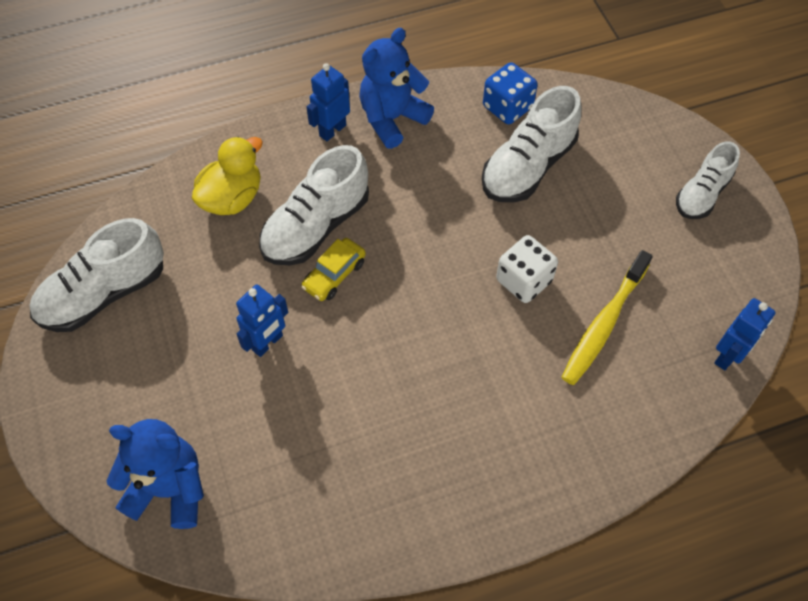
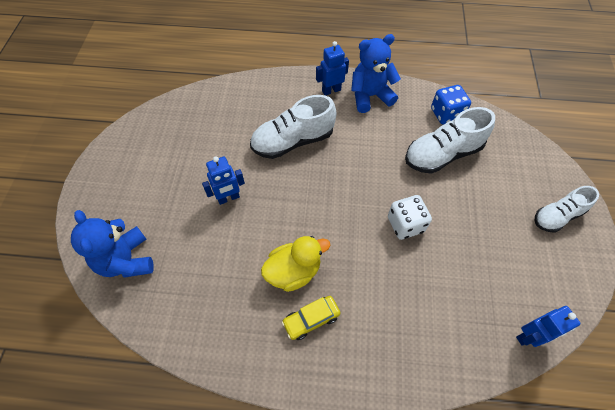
camera: 25 degrees right, 0 degrees up
white shoe [29,218,164,332] -> none
blue teddy bear [107,419,204,529] -> blue teddy bear turned 150 degrees counterclockwise [71,210,154,277]
yellow duck [192,136,263,215] -> yellow duck moved to [261,236,330,292]
yellow car [301,238,366,301] -> yellow car moved to [282,296,341,340]
yellow toothbrush [561,250,653,385] -> none

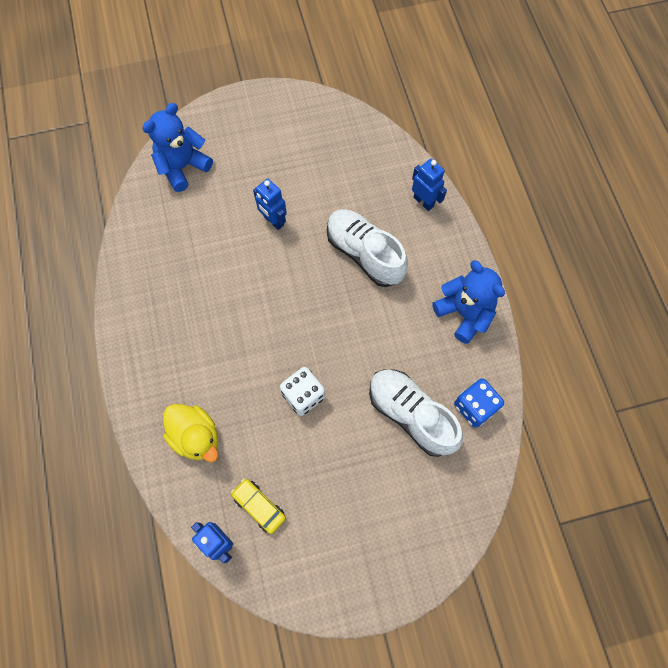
camera: 70 degrees right, 10 degrees up
yellow duck [261,236,330,292] -> yellow duck moved to [163,404,218,462]
yellow car [282,296,341,340] -> yellow car moved to [231,478,286,534]
blue robot [316,41,349,95] -> blue robot moved to [412,159,447,211]
white shoe [535,186,599,233] -> none

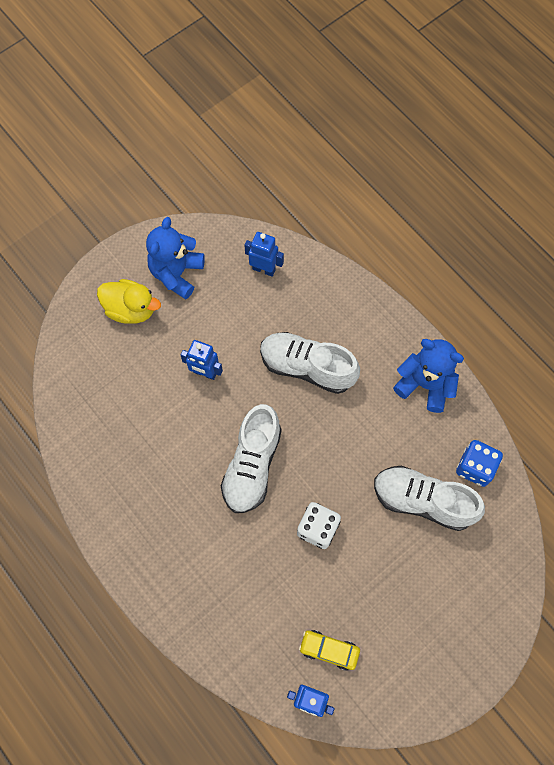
camera: 25 degrees left, 0 degrees up
blue teddy bear [142,103,213,192] -> blue teddy bear moved to [146,217,205,299]
yellow duck [163,404,218,462] -> yellow duck moved to [97,279,161,324]
blue robot [412,159,447,211] -> blue robot moved to [244,232,284,277]
none -> white shoe [221,404,282,513]

